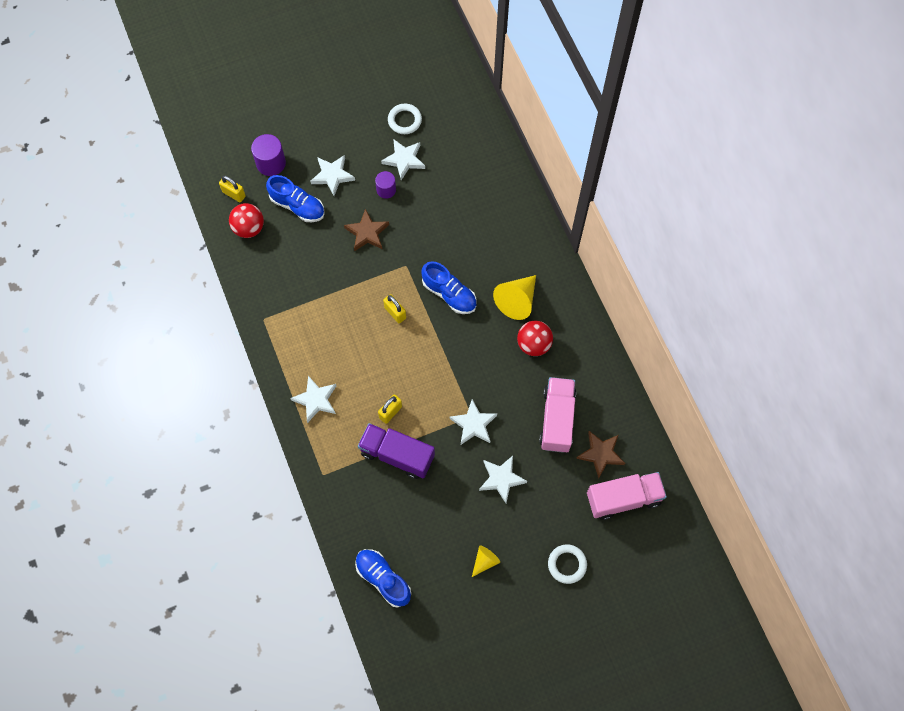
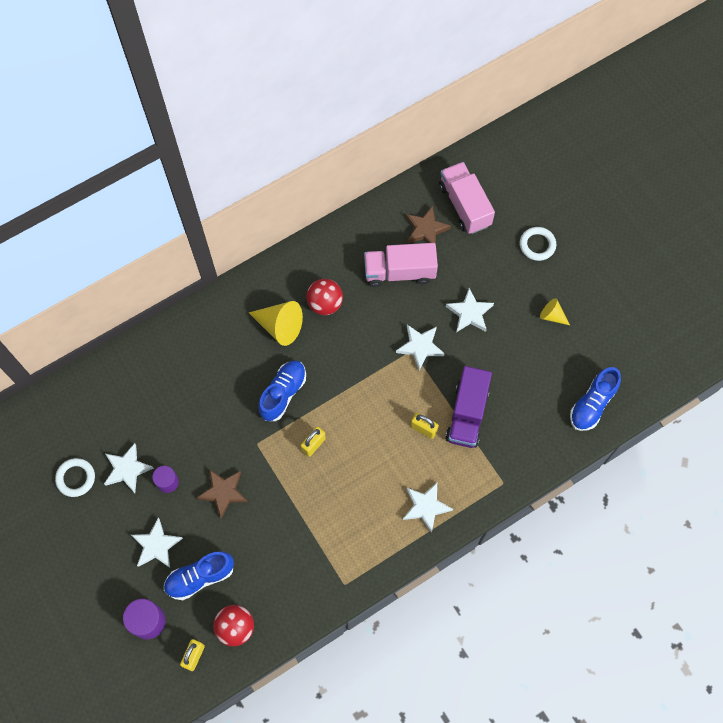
camera: 100 degrees left, 0 degrees up
blue shoe [266,175,325,222] -> blue shoe turned 135 degrees counterclockwise [164,551,234,600]

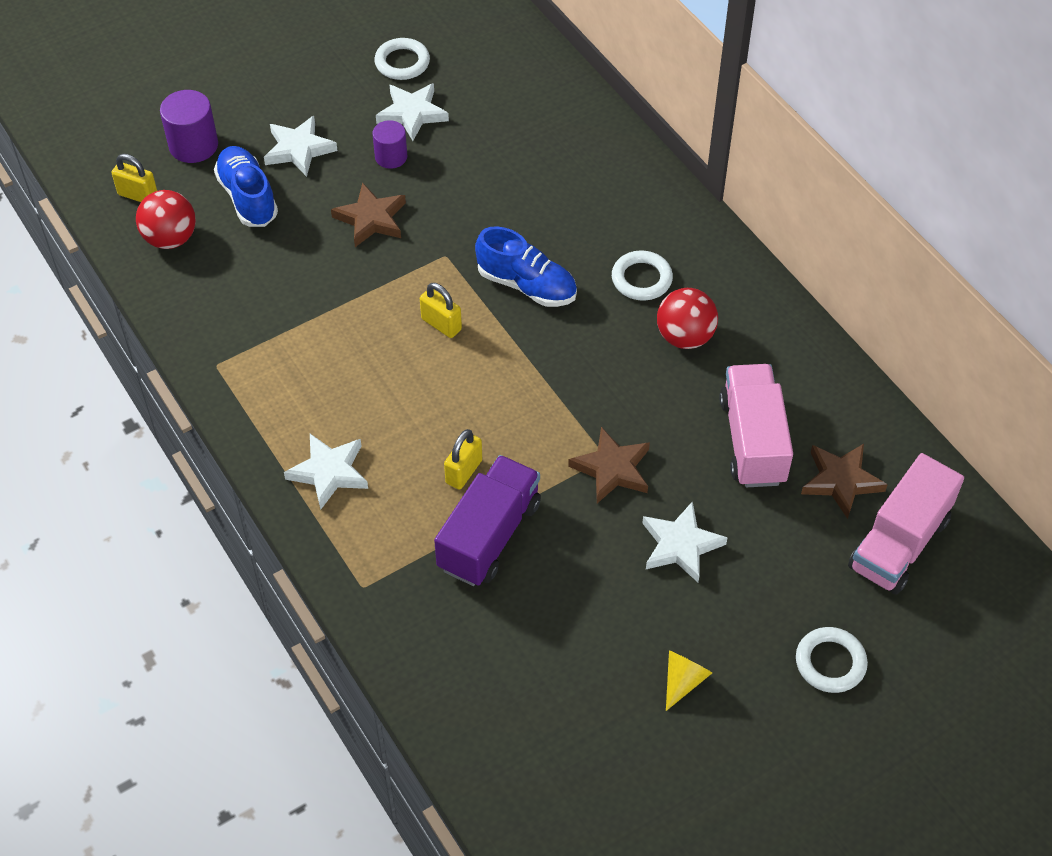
camera: 90 degrees right, 15 degrees down
yellow cone [249,301,303,346] -> white ring [612,251,673,301]
white star [396,325,445,370] -> brown star [568,427,650,503]
pink truck [439,162,495,234] -> pink truck turned 150 degrees clockwise [848,453,964,595]
purple truck [445,366,492,448] -> purple truck turned 105 degrees clockwise [434,455,541,586]
blue shoe [570,367,621,431] -> none

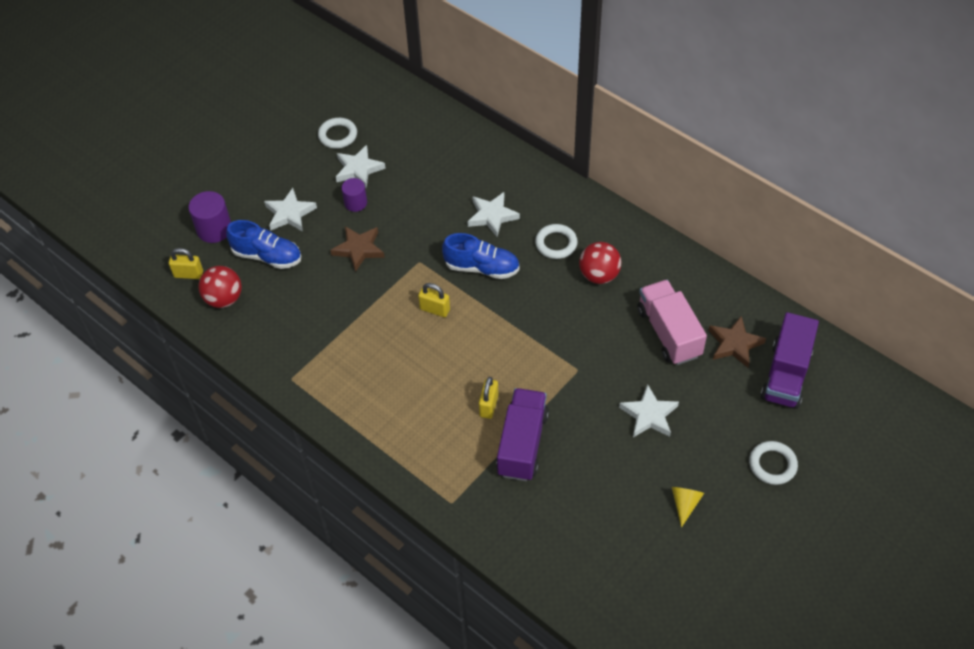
camera: 15 degrees left, 0 degrees up
blue shoe [214,146,278,227] -> blue shoe turned 150 degrees clockwise [226,220,301,269]
white star [284,434,368,509] -> white star moved to [467,192,520,237]
brown star [568,427,650,503] -> none
pink truck [848,453,964,595] -> purple truck [760,312,819,409]

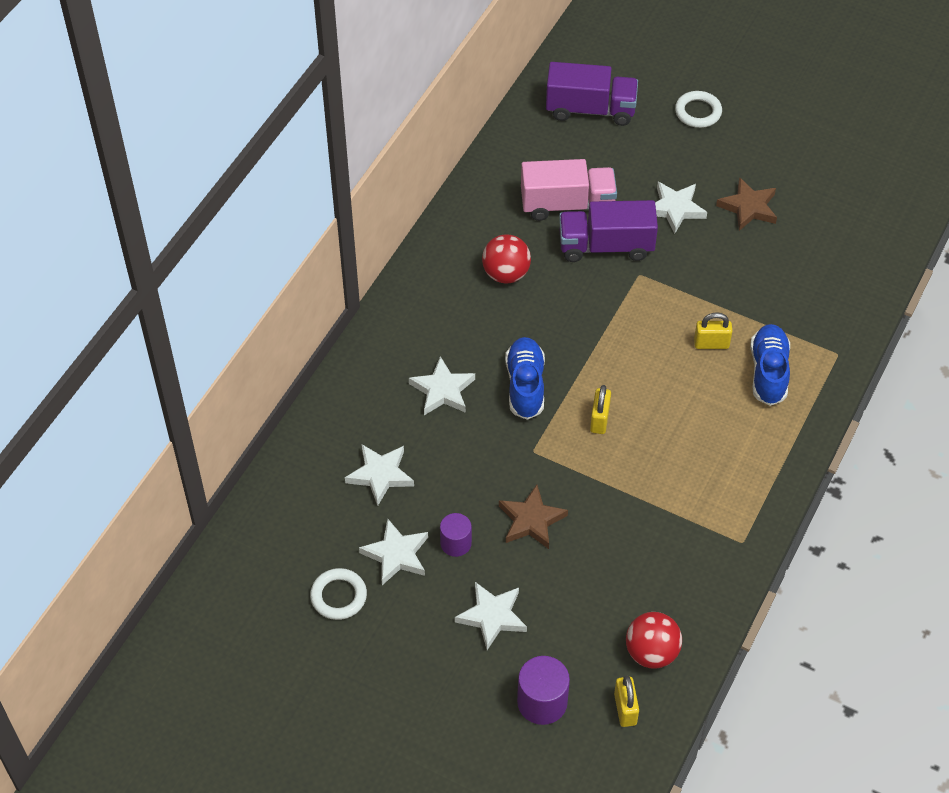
camera: 105 degrees left, 0 degrees up
blue shoe [226,220,301,269] -> blue shoe moved to [750,324,790,406]
purple truck [496,388,549,481] -> purple truck moved to [559,200,658,262]
white ring [535,224,578,259] -> none
pink truck [637,280,707,365] -> pink truck turned 150 degrees counterclockwise [521,159,617,221]
yellow cone [672,487,704,527] -> none
brown star [708,316,766,368] -> brown star moved to [716,177,777,231]
none -> white star [345,444,414,506]

